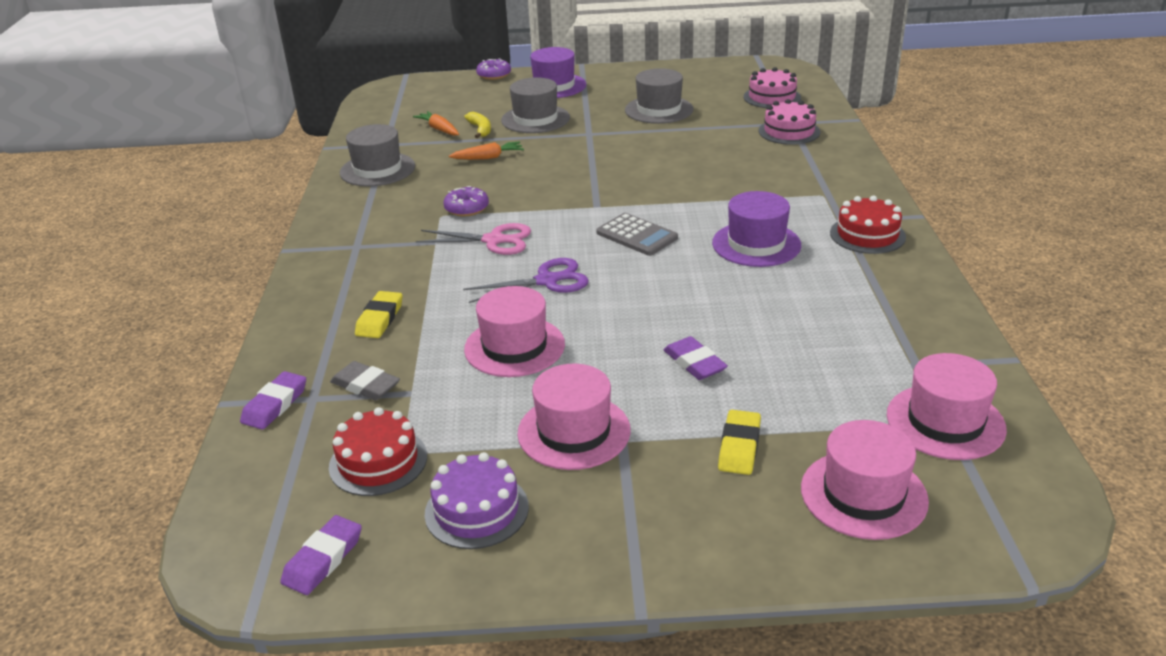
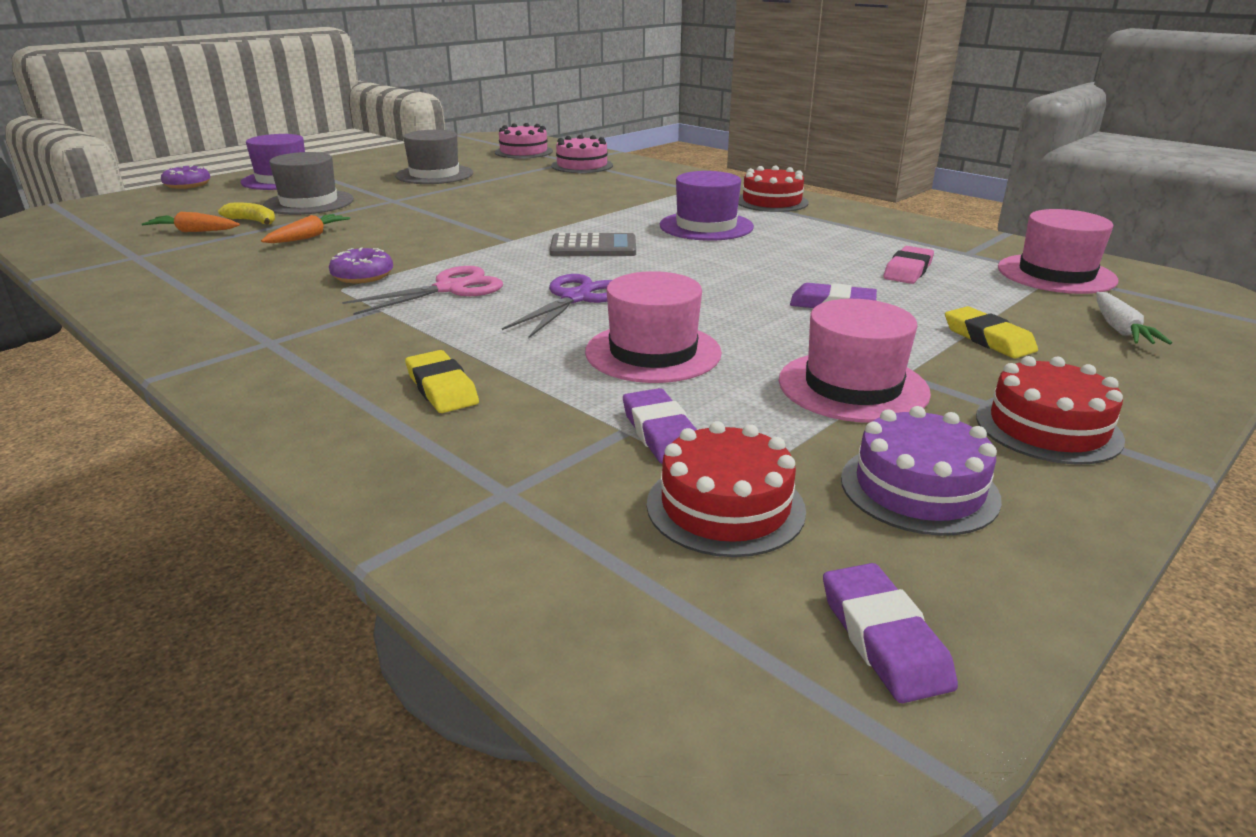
camera: 45 degrees left, 5 degrees down
purple eraser [240,371,306,430] -> purple eraser moved to [623,388,697,464]
grey eraser [330,361,400,400] -> none
grey hat [340,124,415,187] -> none
pink hat [801,420,929,540] -> white carrot [1096,292,1172,344]
none -> pink eraser [884,246,934,284]
none -> red cake [976,356,1125,465]

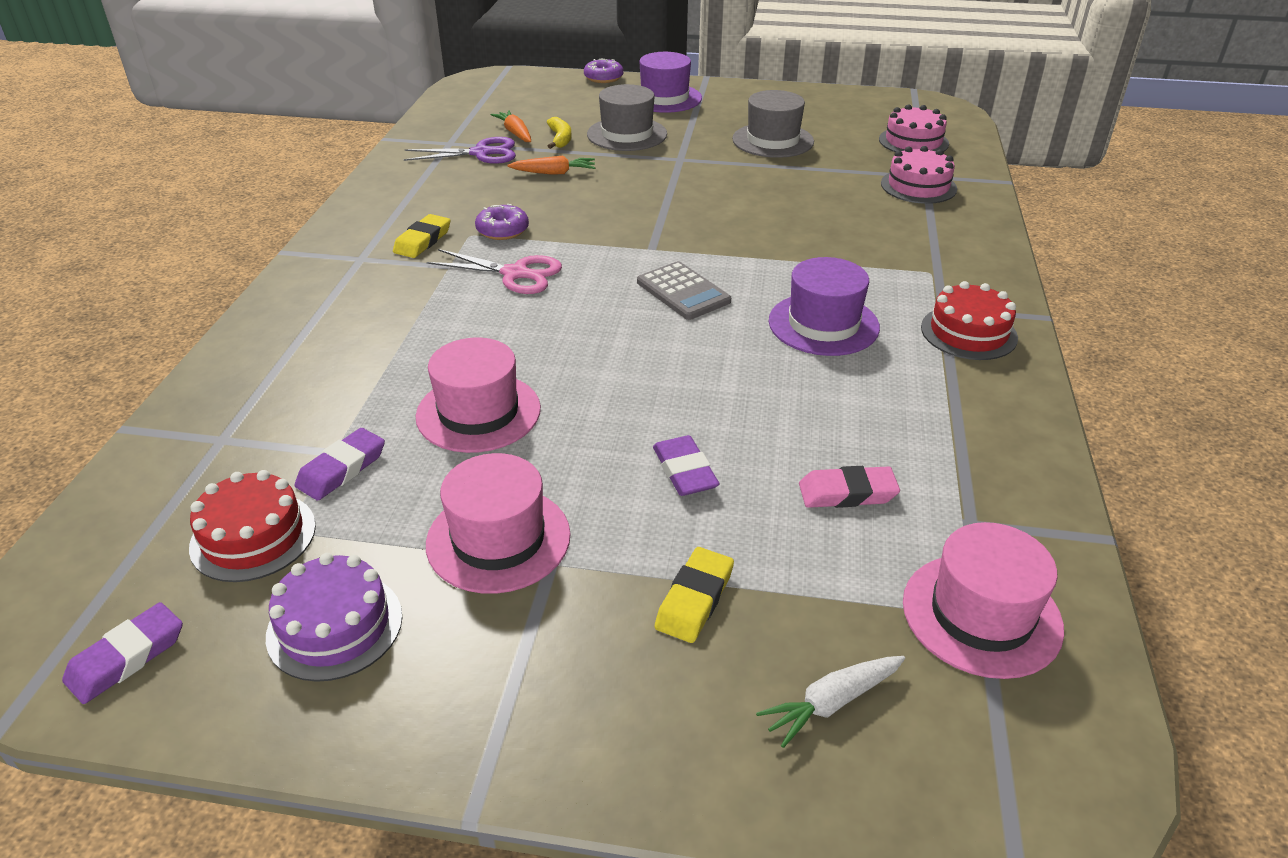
camera: 55 degrees right, 10 degrees up
yellow eraser [405,350,479,413] -> yellow eraser moved to [393,214,451,258]
purple scissors [502,274,612,338] -> purple scissors moved to [404,137,516,164]
red cake [976,356,1125,465] -> none

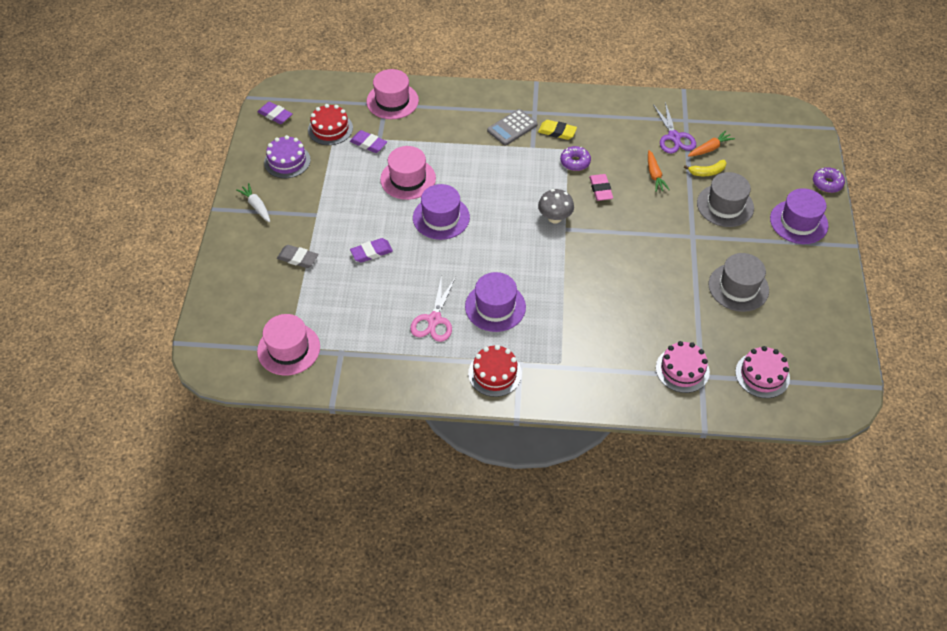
camera: 85 degrees right, 15 degrees up
pink hat [426,453,571,594] -> pink hat moved to [366,69,419,119]
pink scissors [427,249,562,294] -> pink scissors moved to [410,275,456,342]
grey calculator [637,261,731,320] -> grey calculator moved to [487,109,538,146]
yellow eraser [655,547,734,643] -> grey eraser [277,245,319,268]
white carrot [756,656,905,748] -> white carrot moved to [236,183,270,222]
pink eraser [799,466,900,508] -> pink eraser moved to [589,174,613,201]
none -> purple hat [413,184,470,240]
none -> grey mushroom [538,189,574,224]

